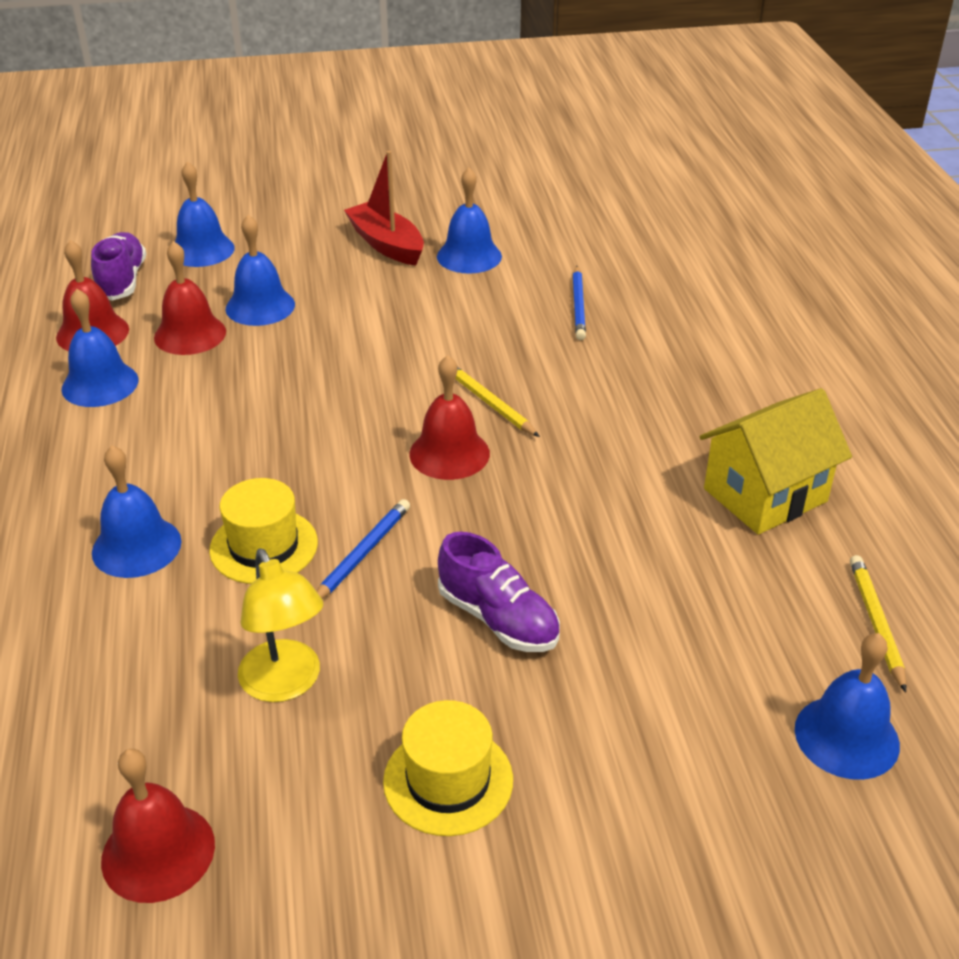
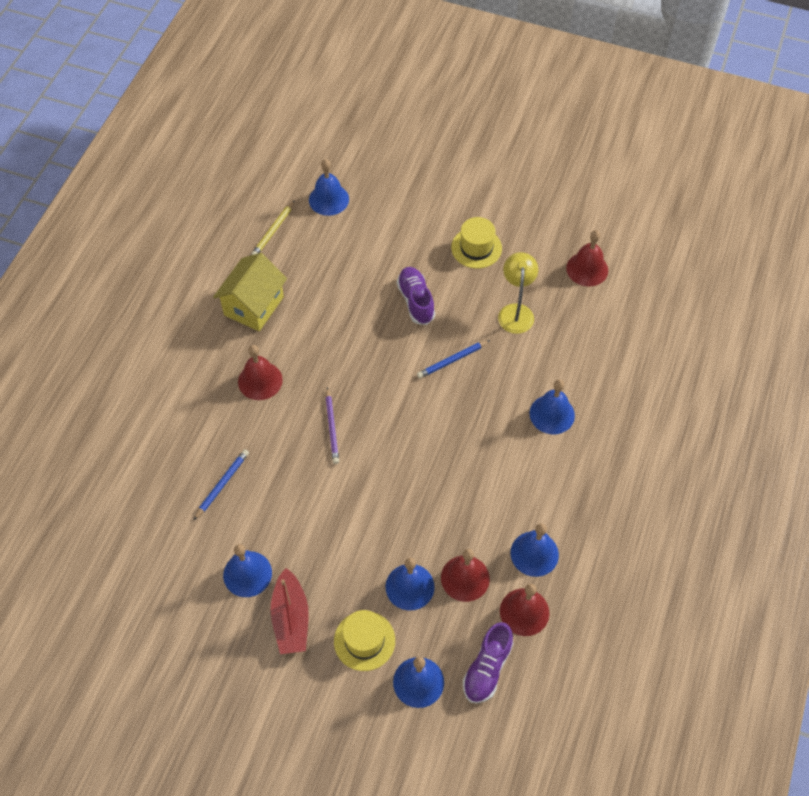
camera: 150 degrees left, 20 degrees up
yellow hat [209,478,318,584] -> yellow hat moved to [334,610,395,671]
red bell [409,355,490,480] -> red bell moved to [238,345,283,400]
yellow pencil [455,367,540,437] -> purple pencil [325,387,339,464]
yellow house [700,388,852,535] -> yellow house turned 60 degrees counterclockwise [213,253,287,331]

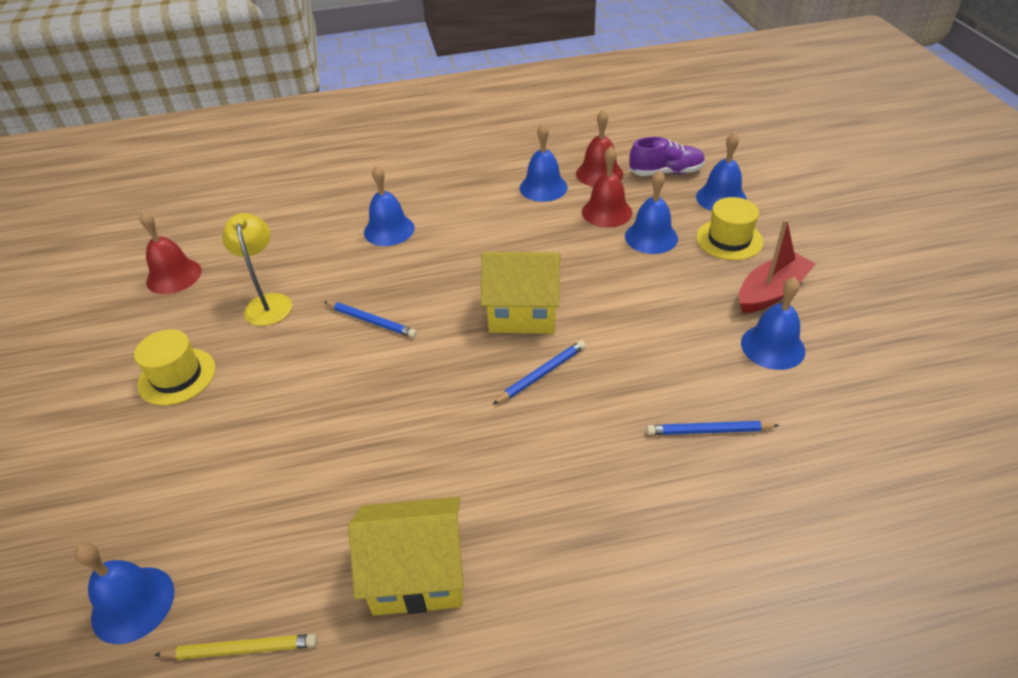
camera: 120 degrees left, 15 degrees down
red bell [238,345,283,400] -> none
purple pencil [325,387,339,464] -> blue pencil [492,340,586,405]
purple shoe [397,267,435,325] -> none
yellow lamp [498,252,538,334] -> yellow lamp turned 105 degrees clockwise [222,213,292,326]
none -> yellow house [481,252,560,334]

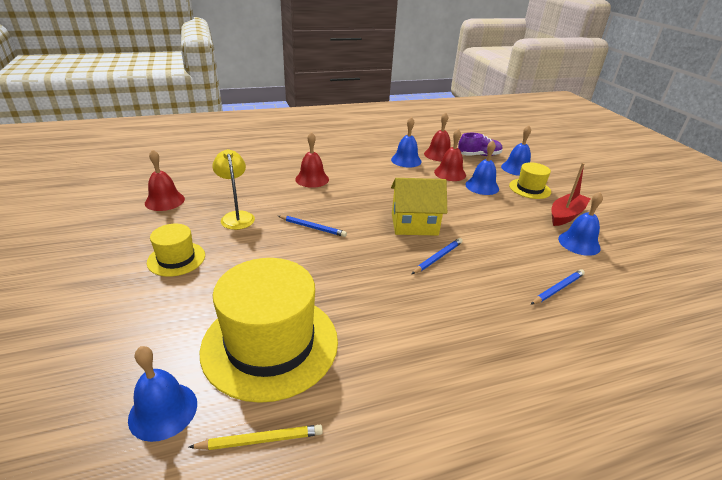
camera: 10 degrees left, 10 degrees down
yellow house [348,497,464,616] -> none
blue bell [364,165,415,246] -> red bell [295,132,329,188]
blue pencil [646,421,780,435] -> blue pencil turned 150 degrees clockwise [531,269,585,305]
none -> yellow hat [199,258,338,403]

